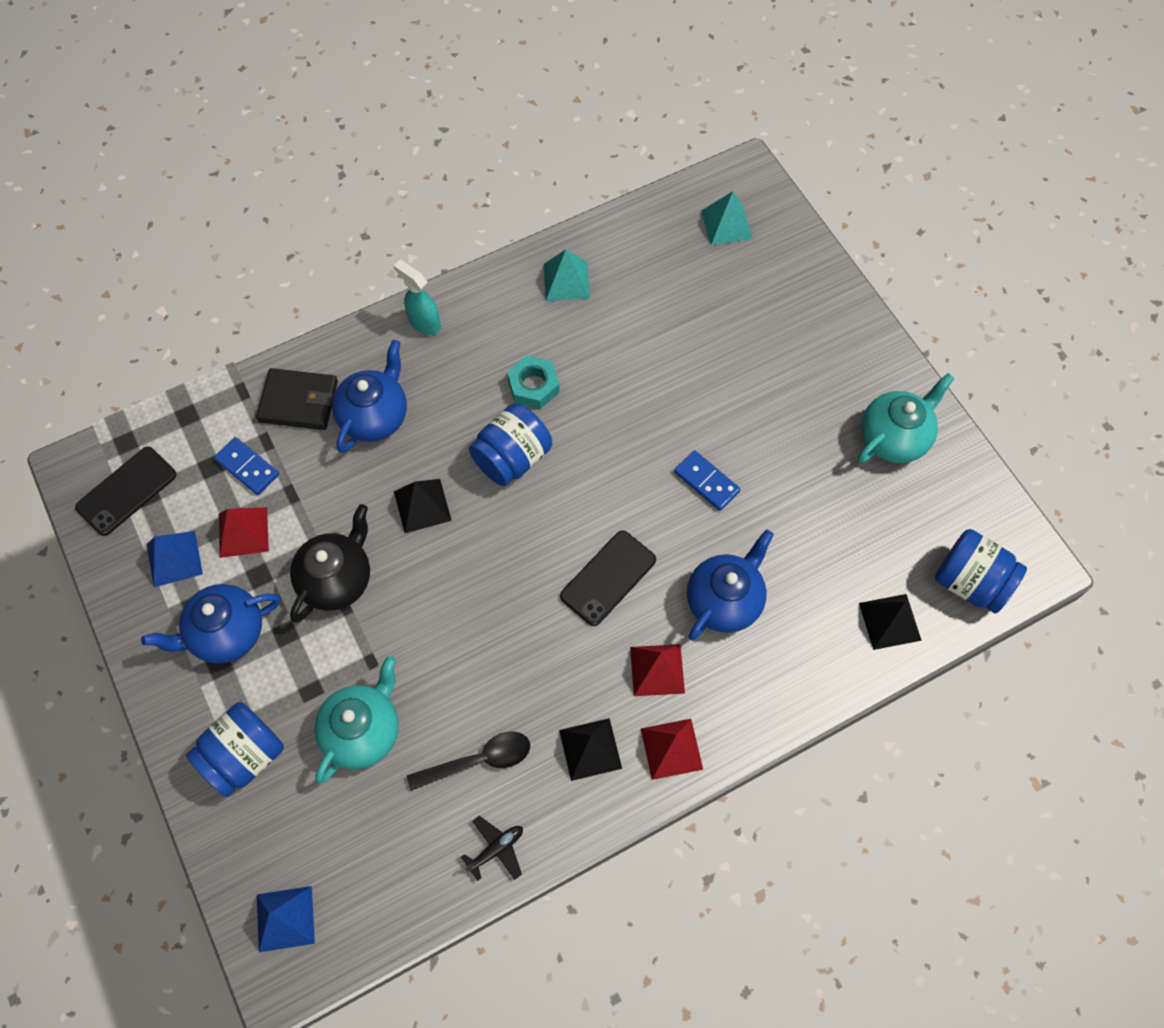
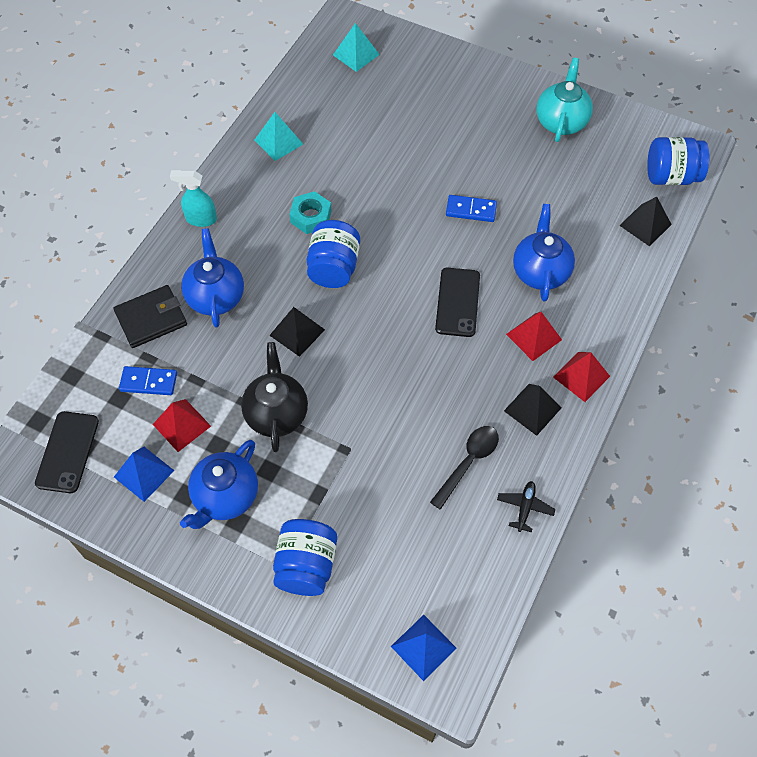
camera: 35 degrees left, 5 degrees down
turquoise teapot [314,656,399,784] -> none

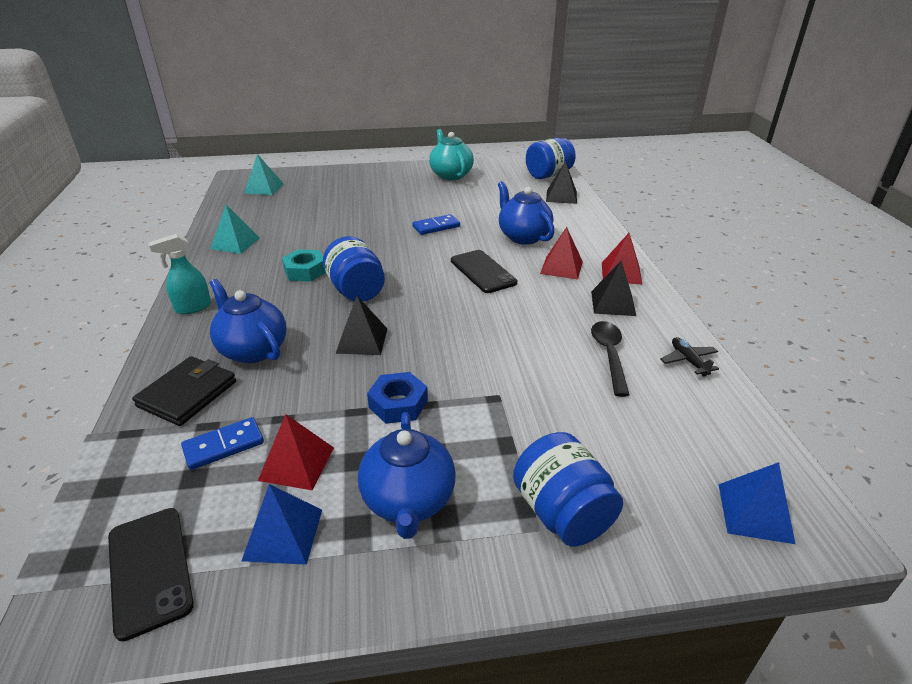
camera: 35 degrees left, 25 degrees down
black teapot [241,342,308,452] -> blue nut [367,372,428,424]

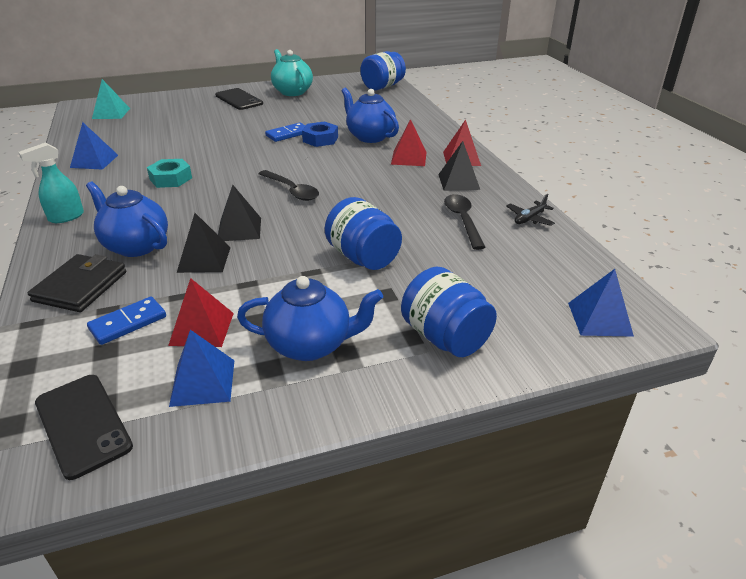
camera: 10 degrees left, 0 degrees up
turquoise pyramid [210,205,260,254] -> blue pyramid [70,122,118,170]
blue jar [323,236,385,302] -> blue jar moved to [325,197,402,270]
blue teapot [358,412,456,539] -> blue teapot turned 75 degrees counterclockwise [237,276,383,361]
blue nut [367,372,428,424] -> blue nut moved to [302,121,338,147]
black phone [451,250,517,293] -> black phone moved to [215,88,263,110]
black pyramid [546,161,577,204] -> black pyramid moved to [177,213,231,273]
black plane [660,337,719,377] -> black plane turned 105 degrees counterclockwise [506,194,555,226]
none -> black spoon [258,170,319,201]

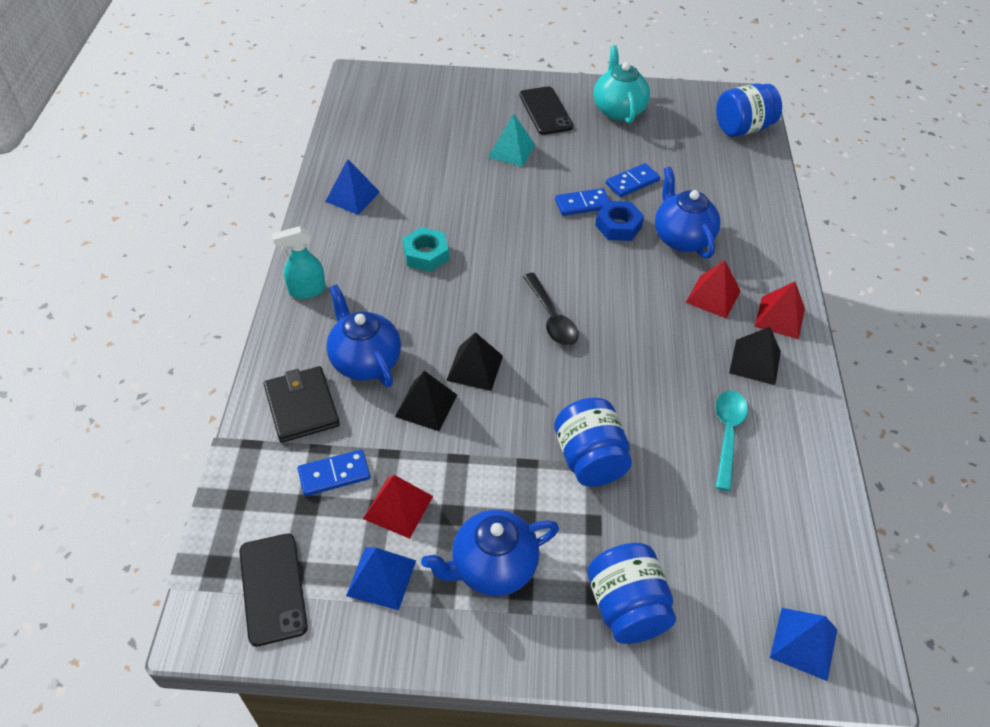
camera: 20 degrees right, 15 degrees up
black wallet [28,254,126,312] -> black wallet turned 60 degrees counterclockwise [264,366,340,443]
turquoise pyramid [92,79,130,119] -> turquoise pyramid moved to [488,113,535,167]
blue teapot [237,276,383,361] -> blue teapot turned 135 degrees clockwise [421,510,559,596]
black spoon [444,194,485,250] -> turquoise spoon [716,390,748,491]
black plane [506,194,555,226] -> none
none -> blue domino [606,163,660,197]

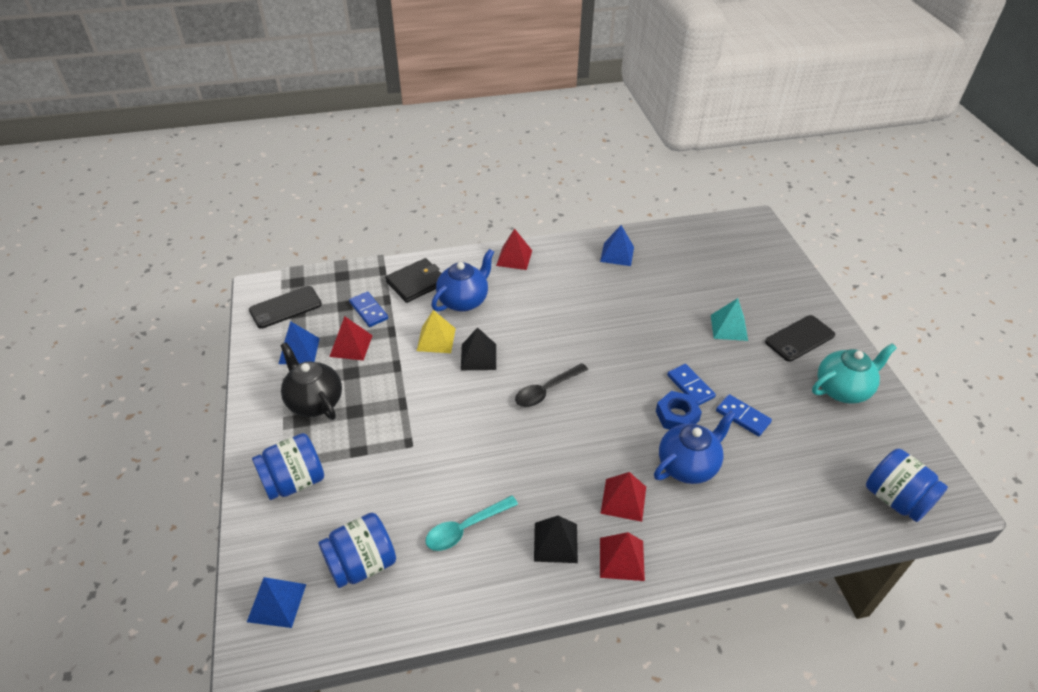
camera: 75 degrees right, 5 degrees down
turquoise spray bottle [272,226,326,299] -> red pyramid [496,228,532,270]
black pyramid [395,371,457,431] -> yellow pyramid [417,310,456,353]
turquoise nut [402,227,449,272] -> none
blue teapot [421,510,559,596] -> black teapot [280,342,342,420]
blue jar [554,397,632,487] -> blue jar moved to [318,513,396,588]
turquoise spoon [716,390,748,491] -> turquoise spoon turned 150 degrees clockwise [425,495,518,551]

